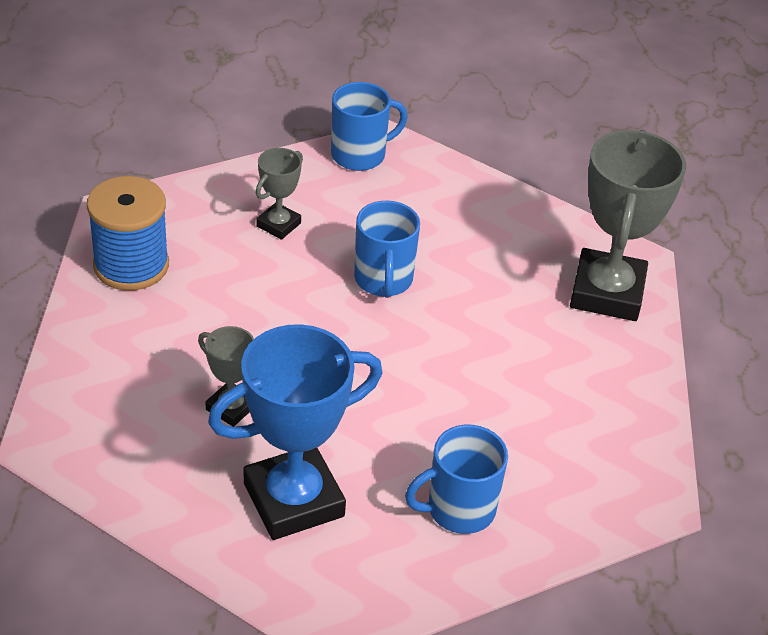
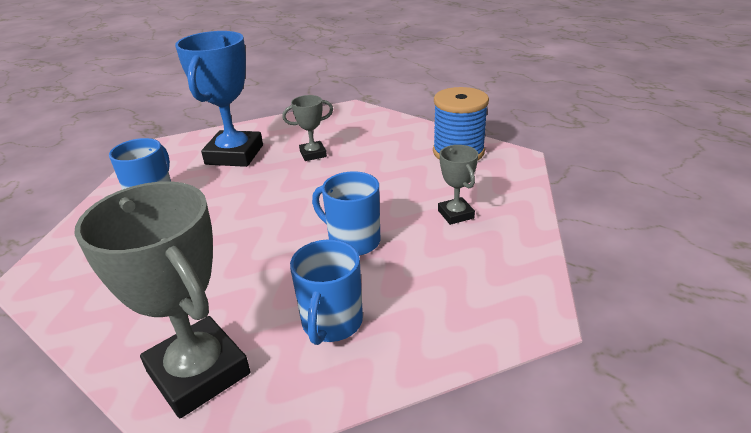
camera: 130 degrees right, 10 degrees down
blue mug [331,82,408,171] -> blue mug moved to [290,239,363,345]

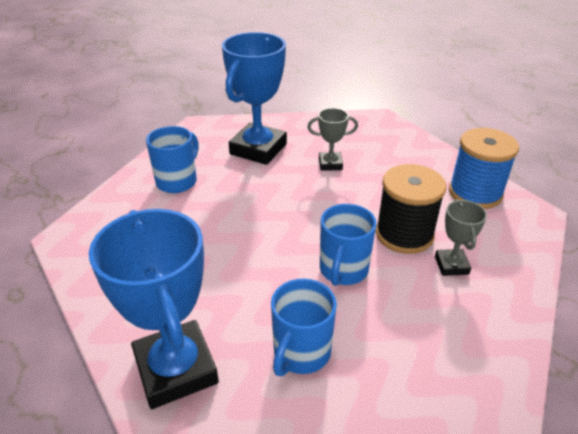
camera: 15 degrees right, 5 degrees up
grey trophy [74,181,251,418] -> blue trophy [89,209,219,409]
blue mug [312,171,380,256] -> blue mug turned 120 degrees counterclockwise [320,204,377,286]
none -> black spool [376,164,446,254]

